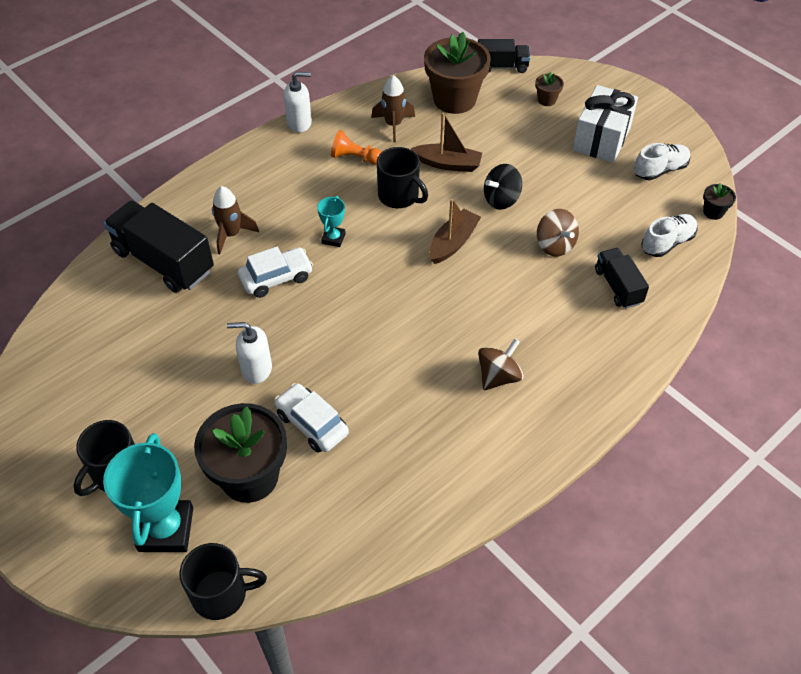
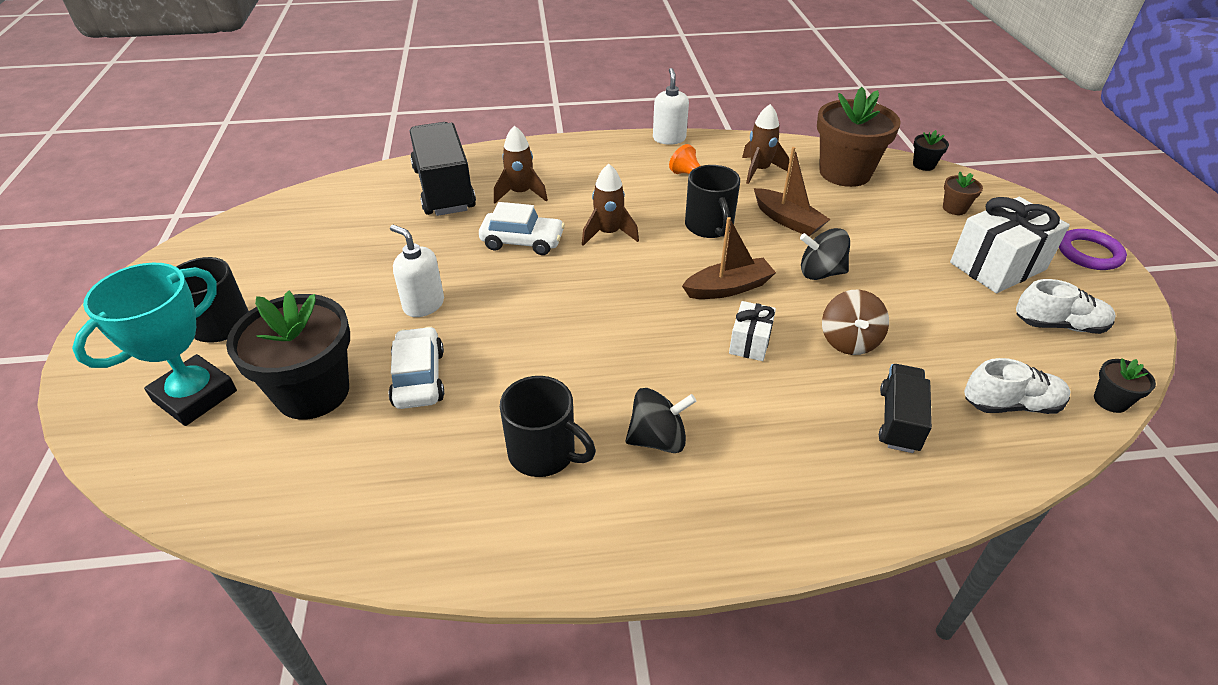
camera: 35 degrees right, 10 degrees down
black mug [179,543,267,620] -> black mug moved to [500,376,596,477]
white soap dispenser [284,72,312,132] -> white soap dispenser turned 120 degrees counterclockwise [653,68,689,145]
turquoise trophy [317,196,346,247] -> brown rocket [582,164,639,246]
black truck [478,39,531,73] -> black flower pot [913,130,949,171]
brown spinning top [478,339,524,390] -> black spinning top [625,388,696,453]
none -> white gift [729,301,776,361]
none -> purple ring [1059,229,1127,270]

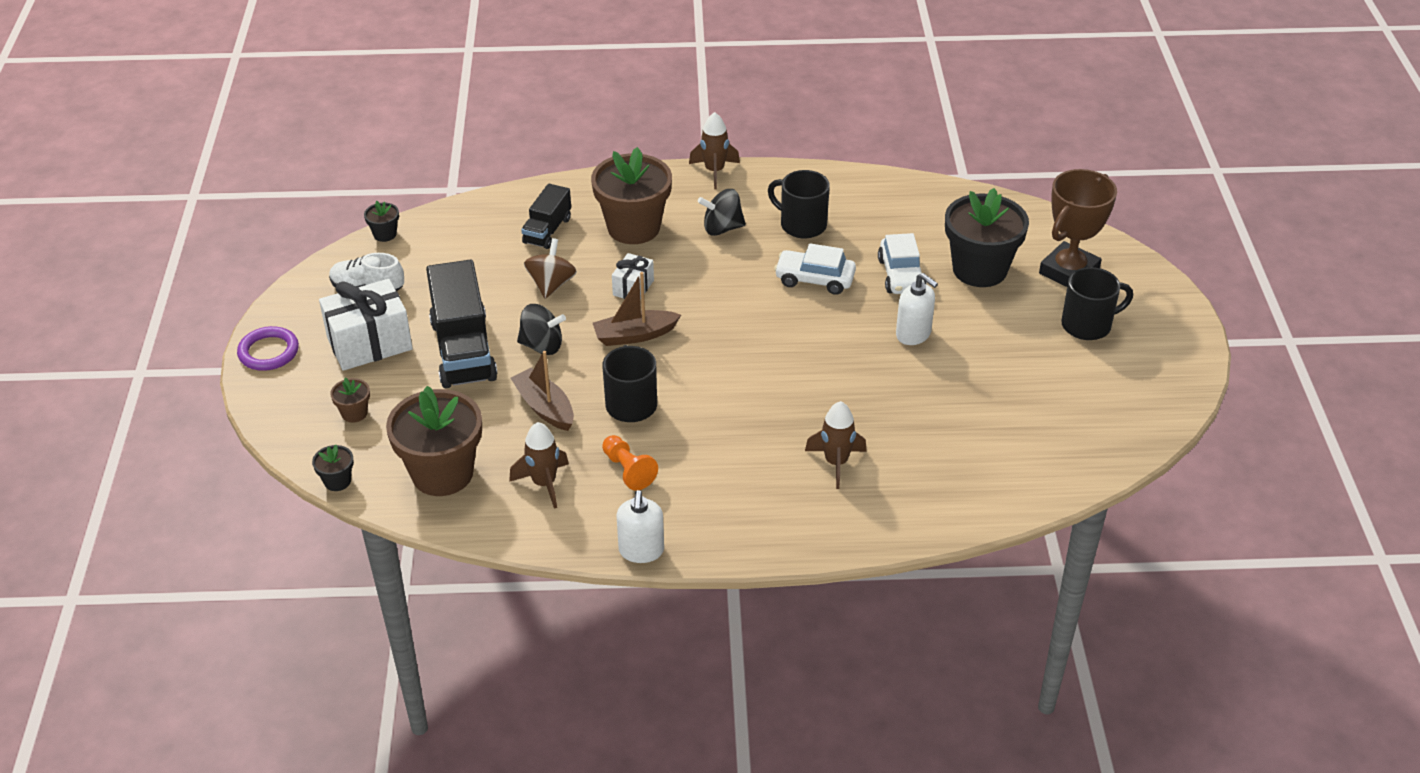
camera: 175 degrees left, 0 degrees up
turquoise trophy [72,263,237,426] -> brown trophy [1039,169,1117,287]
black truck [410,122,476,216] -> black truck moved to [426,260,498,388]
white car [479,202,565,255] -> white car moved to [774,243,856,295]
brown rocket [582,164,639,246] -> brown rocket moved to [689,112,740,189]
white shoe [964,358,1071,414] -> none
none -> brown flower pot [591,147,672,244]

